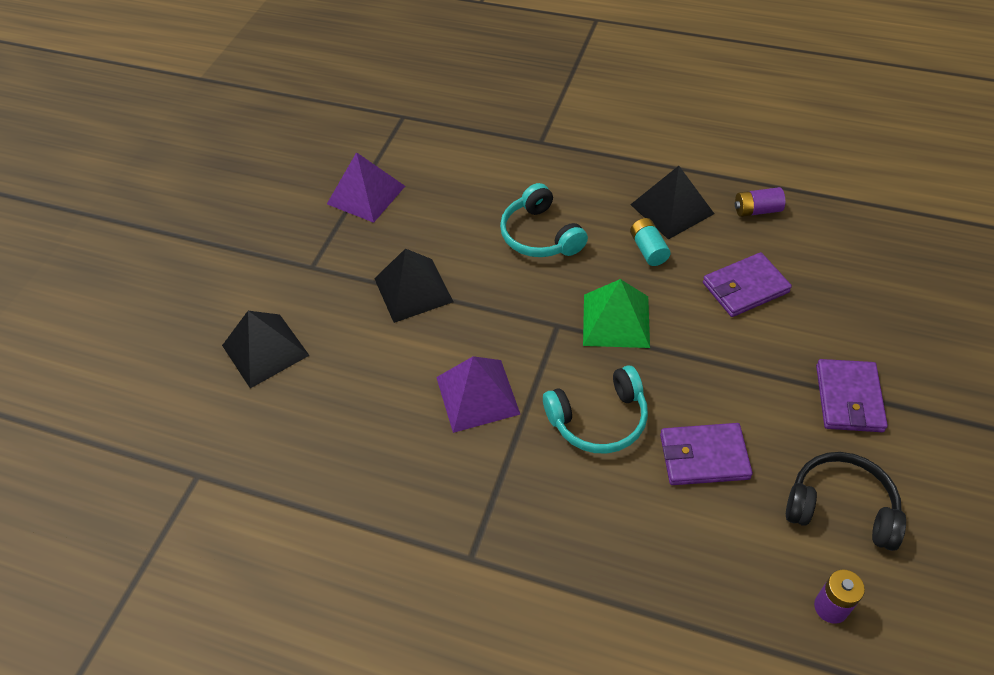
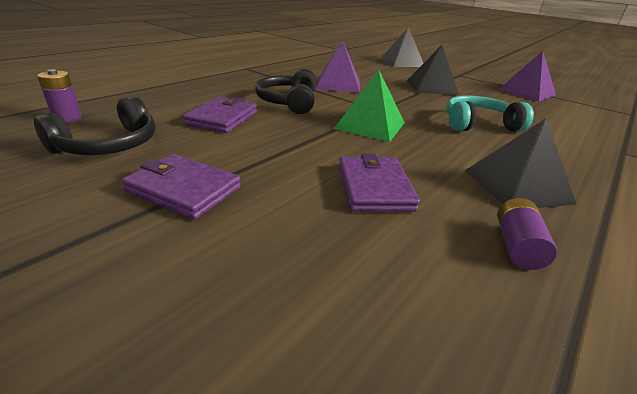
camera: 105 degrees right, 20 degrees down
turquoise headphones [543,365,648,454] -> black headphones [255,69,317,114]
turquoise battery [630,218,671,266] -> none

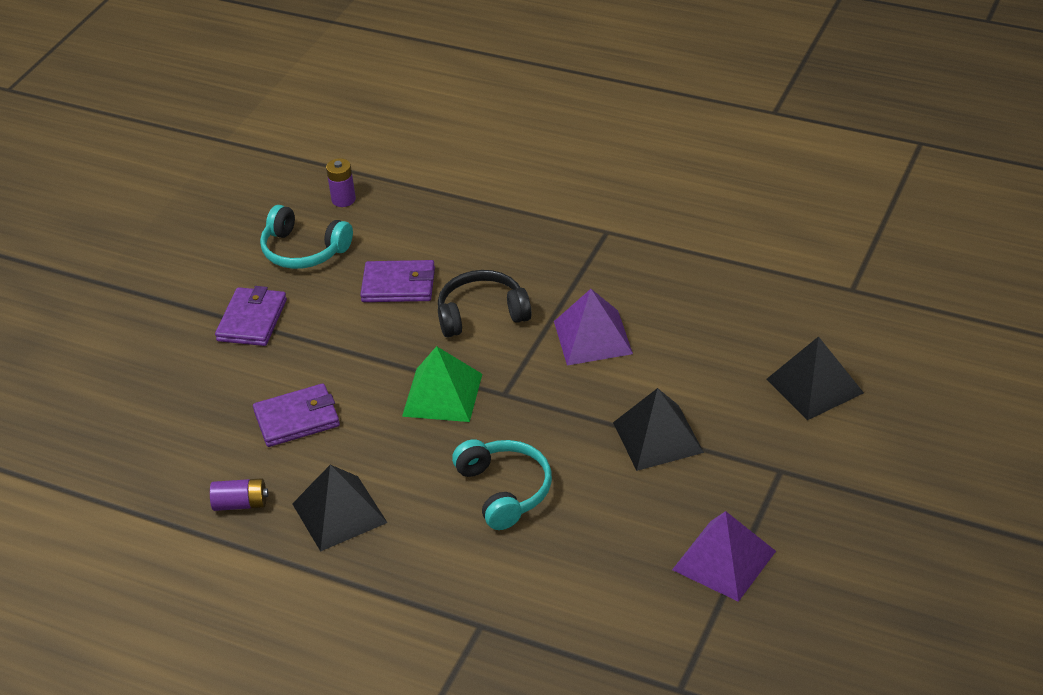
camera: 80 degrees right, 10 degrees up
black headphones [34,96,156,155] -> turquoise headphones [260,205,353,269]

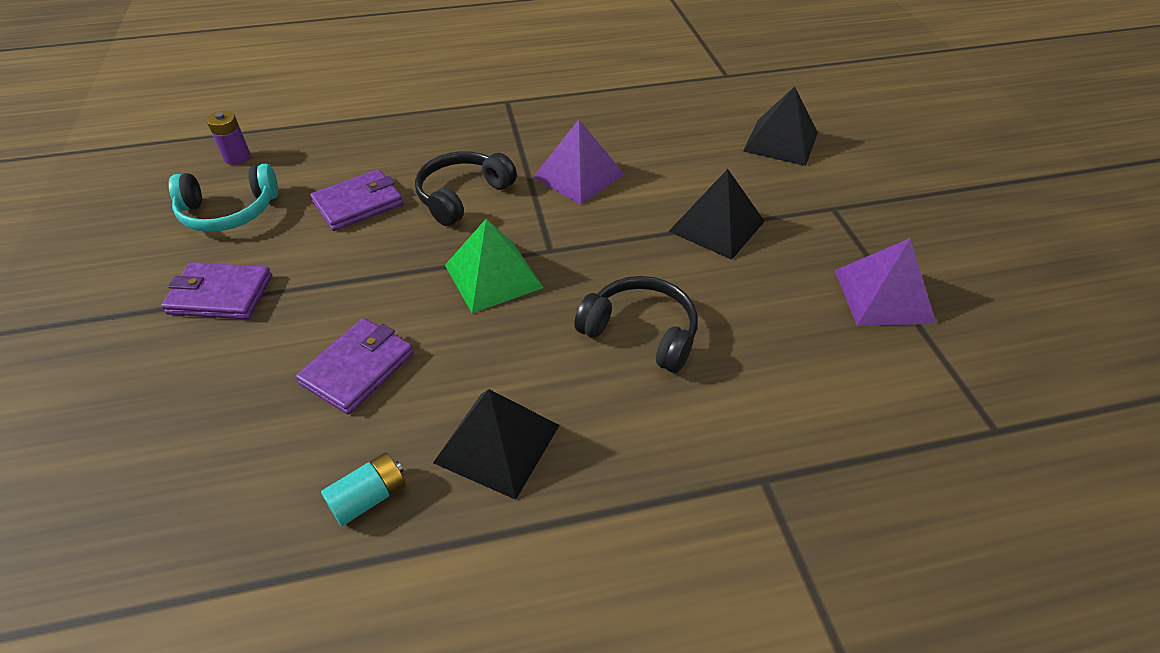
camera: 40 degrees left, 5 degrees up
purple battery [210,478,268,511] -> turquoise battery [321,452,406,526]
purple wallet [215,286,287,346] -> purple wallet turned 60 degrees counterclockwise [161,262,272,319]
turquoise headphones [452,439,552,530] -> black headphones [574,276,698,373]

